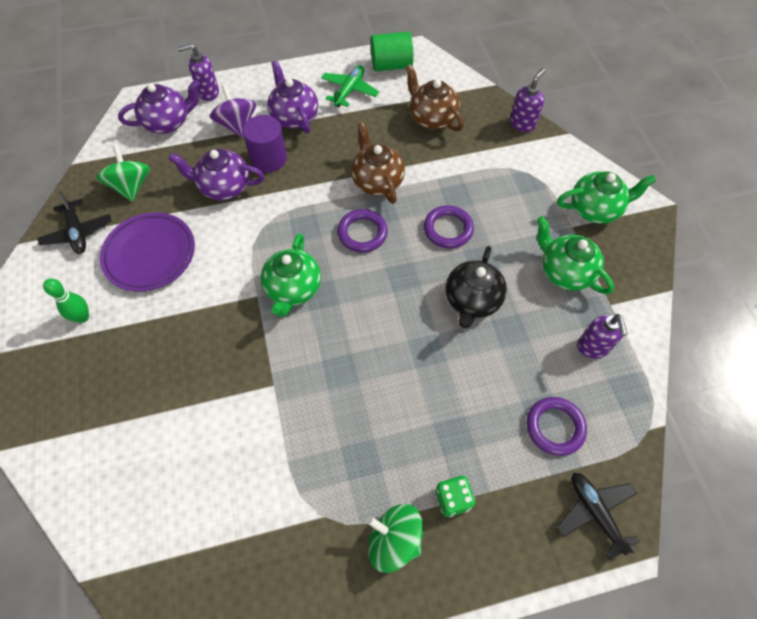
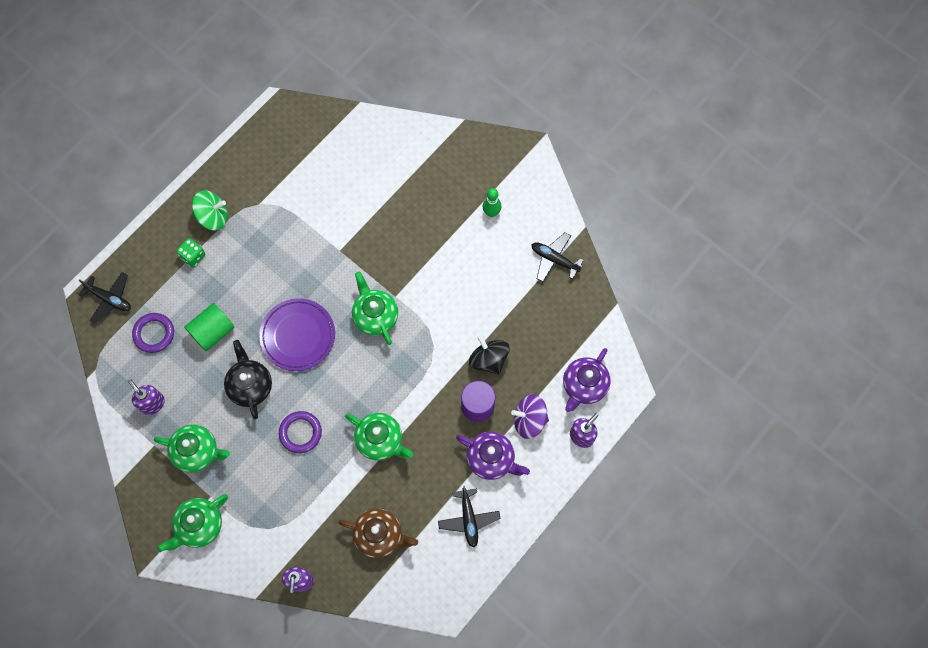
camera: 145 degrees right, 10 degrees up
green spinning top [96,145,150,202] -> none
purple plate [100,212,195,292] -> purple plate moved to [259,298,335,371]
purple teapot [169,149,265,200] -> black spinning top [469,335,510,375]
purple spinning top [209,85,256,138] -> purple spinning top turned 150 degrees clockwise [511,394,549,439]
green plane [321,65,379,107] -> black plane [438,486,501,548]
purple ring [337,209,388,253] -> none
brown teapot [351,122,405,204] -> green teapot [345,413,413,460]
green cylinder [371,32,413,71] -> green cylinder moved to [184,303,235,351]

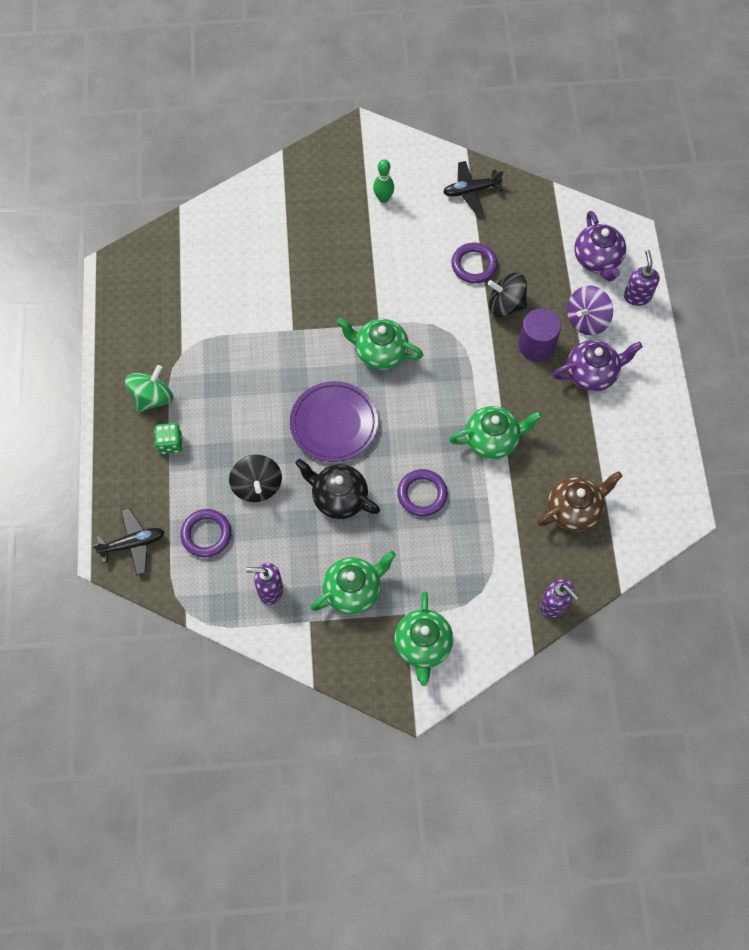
camera: 45 degrees left, 5 degrees down
green cylinder [184,303,235,351] -> black spinning top [229,455,282,502]
black plane [438,486,501,548] -> none
none -> purple ring [451,243,498,283]

